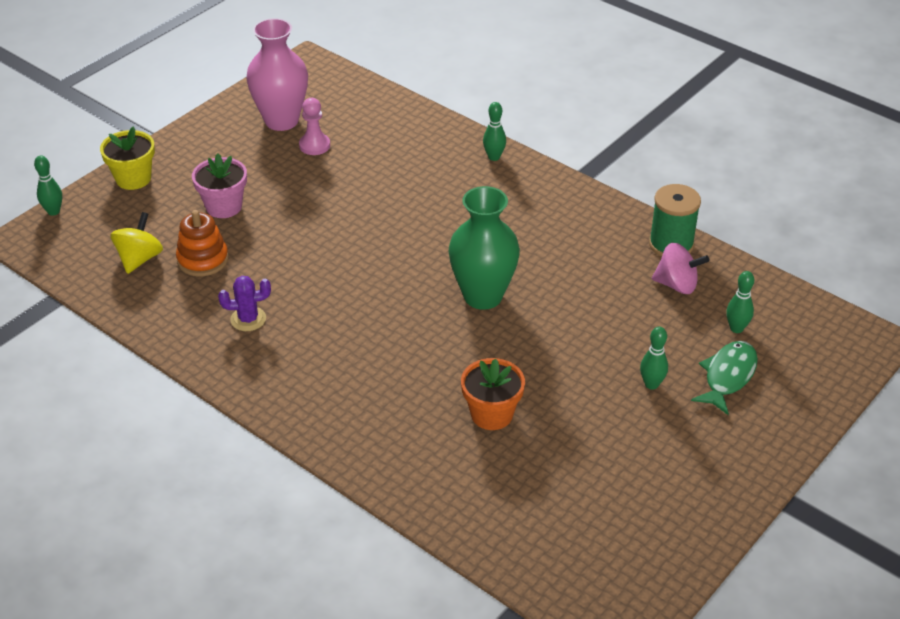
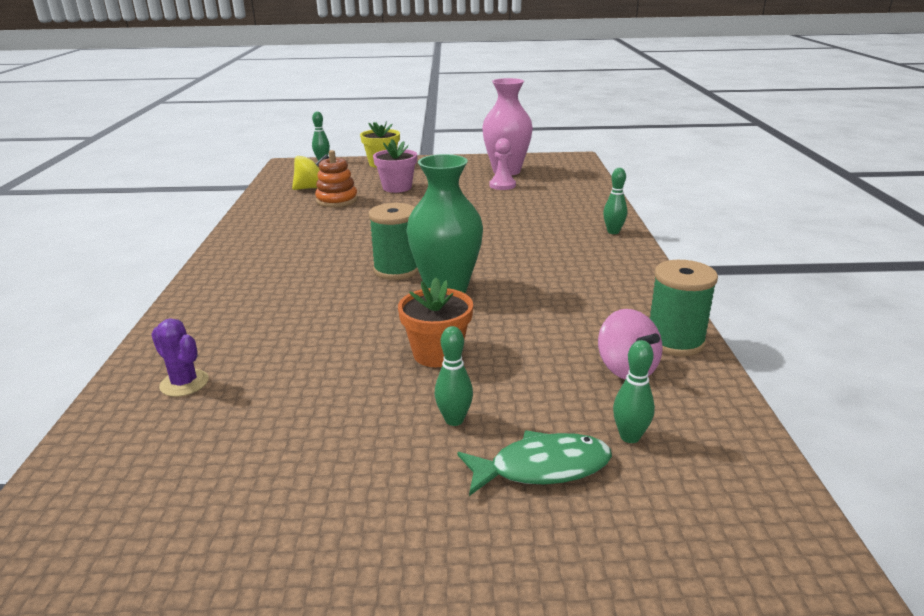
camera: 50 degrees right, 15 degrees down
purple cactus [218,275,271,331] -> purple cactus moved to [151,318,209,396]
orange flower pot [461,358,525,430] -> orange flower pot moved to [398,277,473,367]
none -> green spool [368,203,419,280]

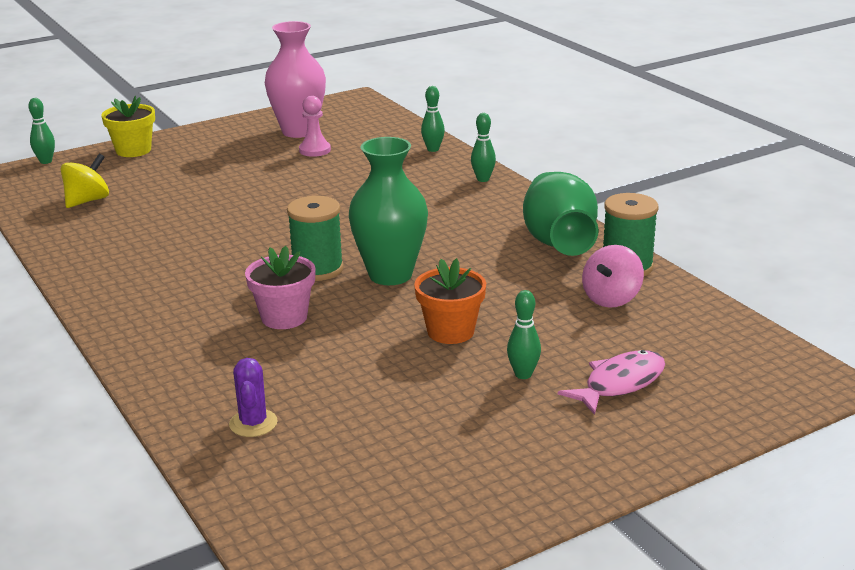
camera: 30 degrees left, 0 degrees up
purple cactus [151,318,209,396] -> purple cactus turned 75 degrees clockwise [229,358,278,437]
orange stacking toy [315,150,358,207] -> none
pink flower pot [373,139,417,193] -> pink flower pot moved to [245,246,316,329]
green fish [457,430,612,496] -> pink fish [558,350,665,415]
pink spinning top [598,309,663,380] -> pink spinning top turned 90 degrees clockwise [582,245,644,308]
green bowling pin [613,340,655,443] -> green bowling pin moved to [421,86,445,152]
none -> green vase [523,172,598,256]

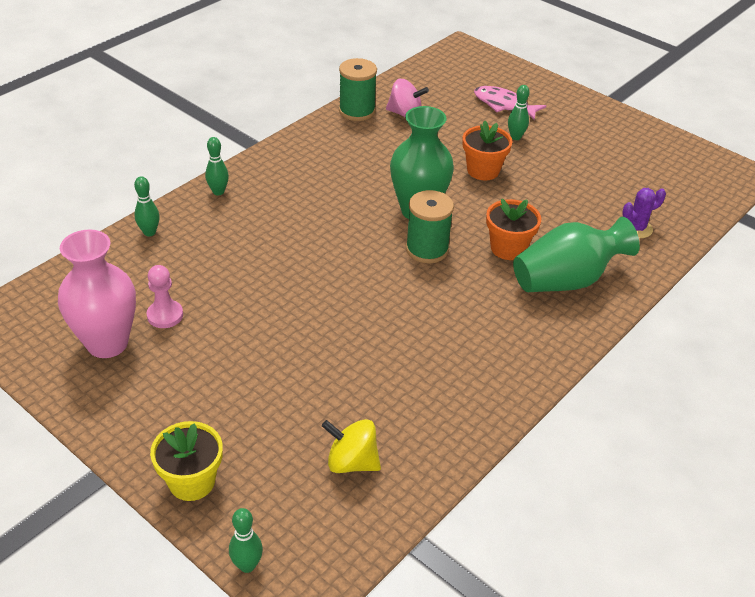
camera: 110 degrees left, 15 degrees up
pink flower pot [245,246,316,329] -> orange flower pot [486,198,541,260]
green vase [523,172,598,256] -> green vase moved to [513,217,640,292]

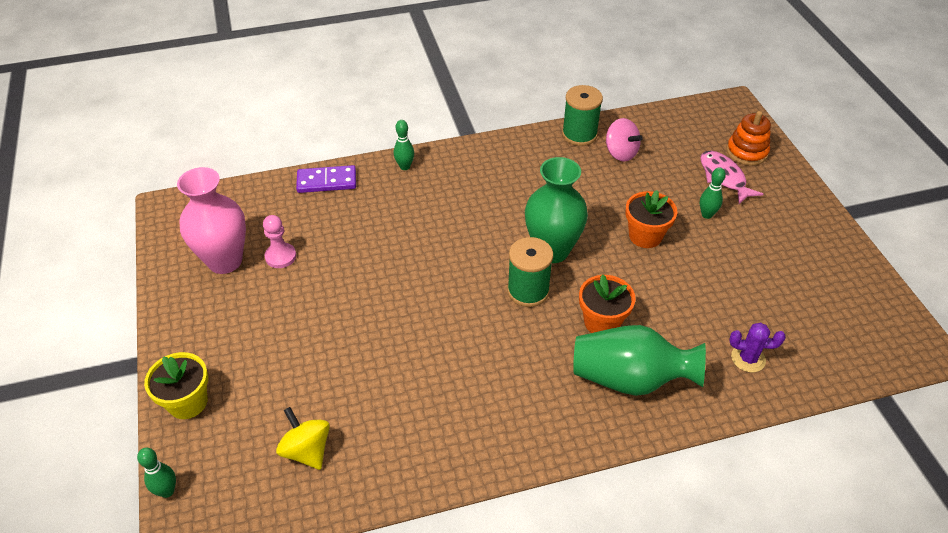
camera: 35 degrees right, 5 degrees up
green bowling pin [134,176,160,237] -> purple domino [296,165,356,193]
none -> orange stacking toy [727,111,771,166]

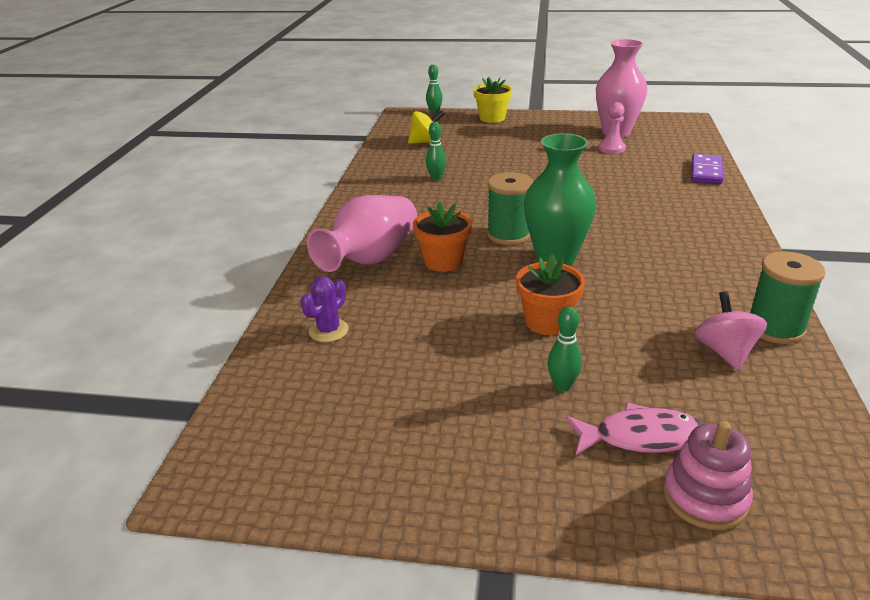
camera: 115 degrees right, 15 degrees down
green bowling pin [394,120,414,170] -> green bowling pin moved to [426,122,446,181]
green vase [573,325,706,396] -> pink vase [307,195,417,272]
pink spinning top [606,118,643,162] -> pink spinning top turned 105 degrees clockwise [695,291,767,370]
orange stacking toy [727,111,771,166] -> pink stacking toy [663,421,753,530]

